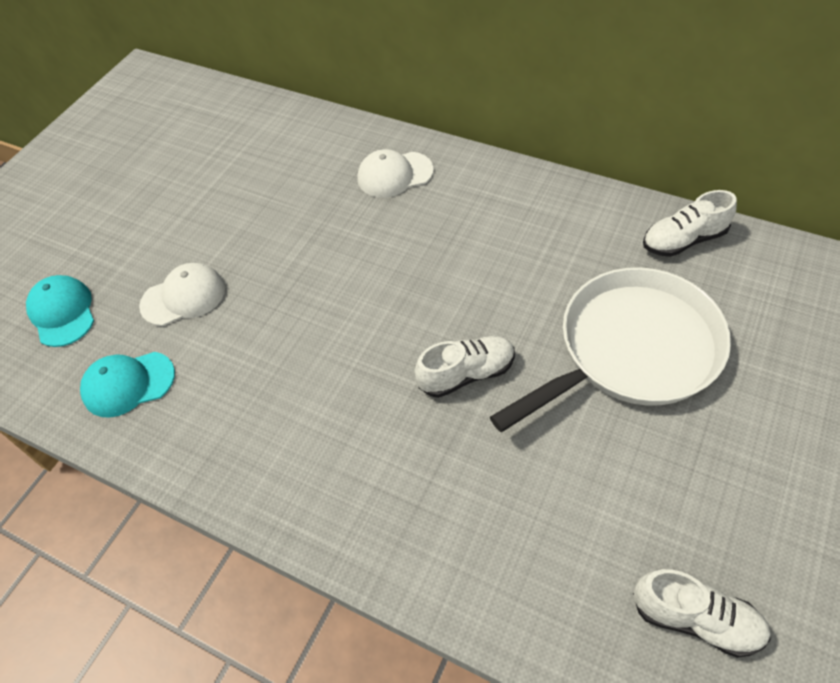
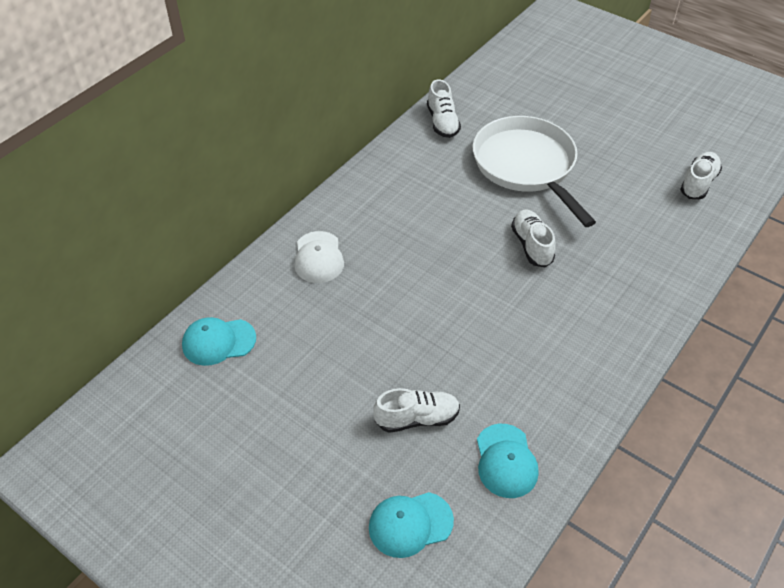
camera: 85 degrees left, 5 degrees down
white cap [139,263,225,326] -> white shoe [373,388,460,433]
none -> turquoise cap [182,317,256,366]

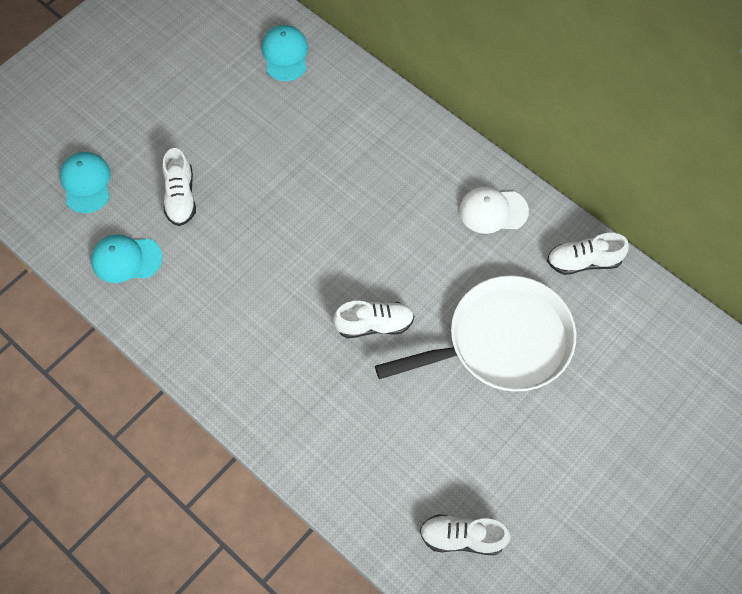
camera: 95 degrees right, 15 degrees up
white cap [294,231,344,283] -> white cap moved to [459,186,529,234]
white shoe [680,152,722,199] -> white shoe turned 150 degrees clockwise [420,514,511,555]

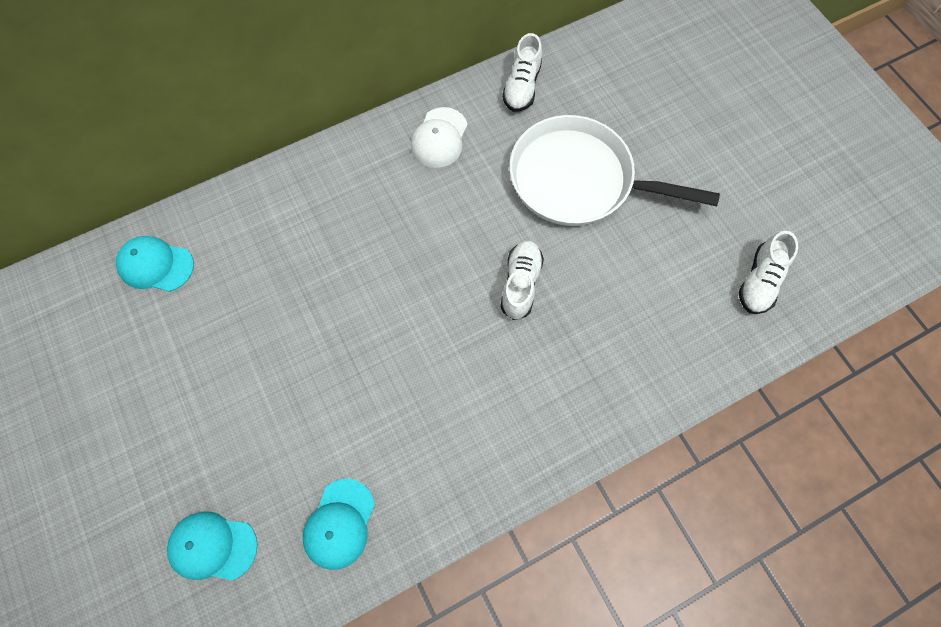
camera: 70 degrees left, 5 degrees up
white shoe [163,148,196,226] -> none
white pan [375,275,576,392] -> white pan turned 75 degrees counterclockwise [510,115,720,226]

